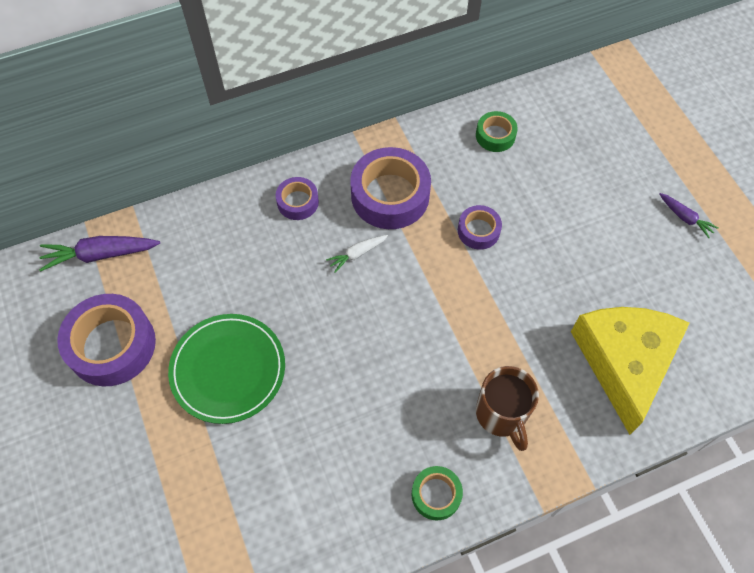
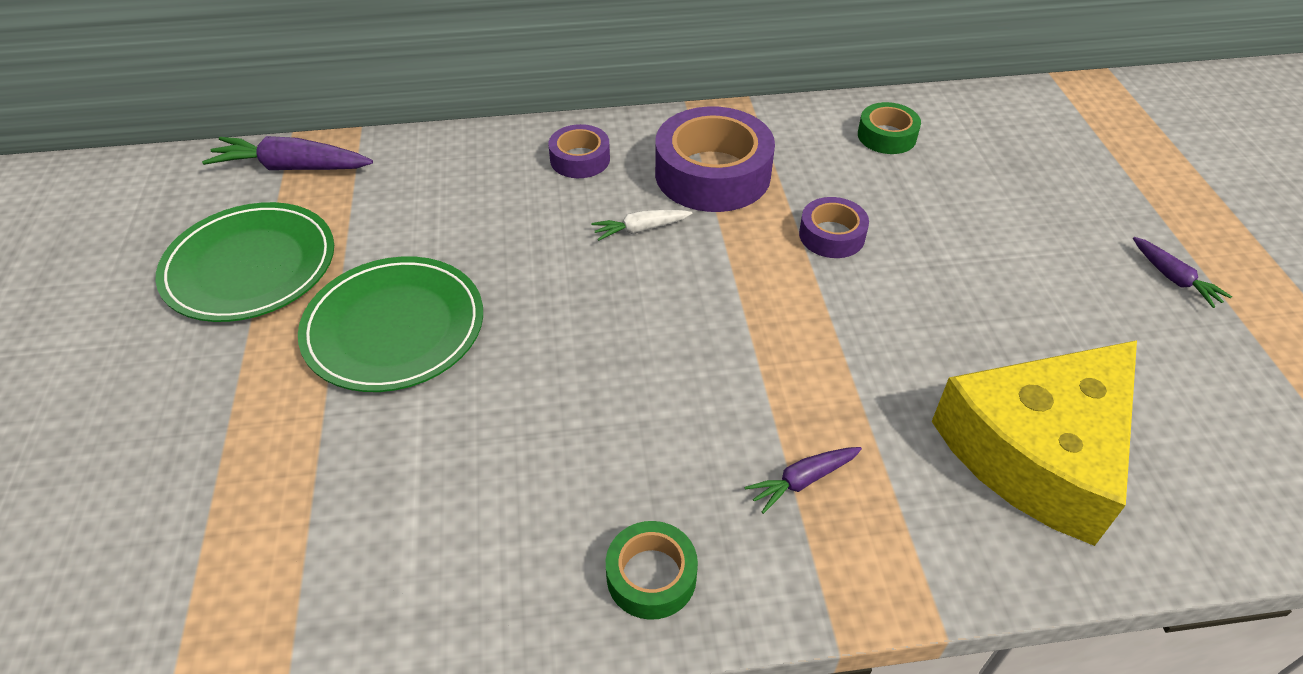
camera: 15 degrees right, 15 degrees down
purple tape [57,294,156,386] -> green plate [155,202,334,322]
brown mug [476,366,539,451] -> purple carrot [744,447,862,514]
yellow cheese [571,307,690,435] -> yellow cheese turned 150 degrees counterclockwise [932,340,1137,546]

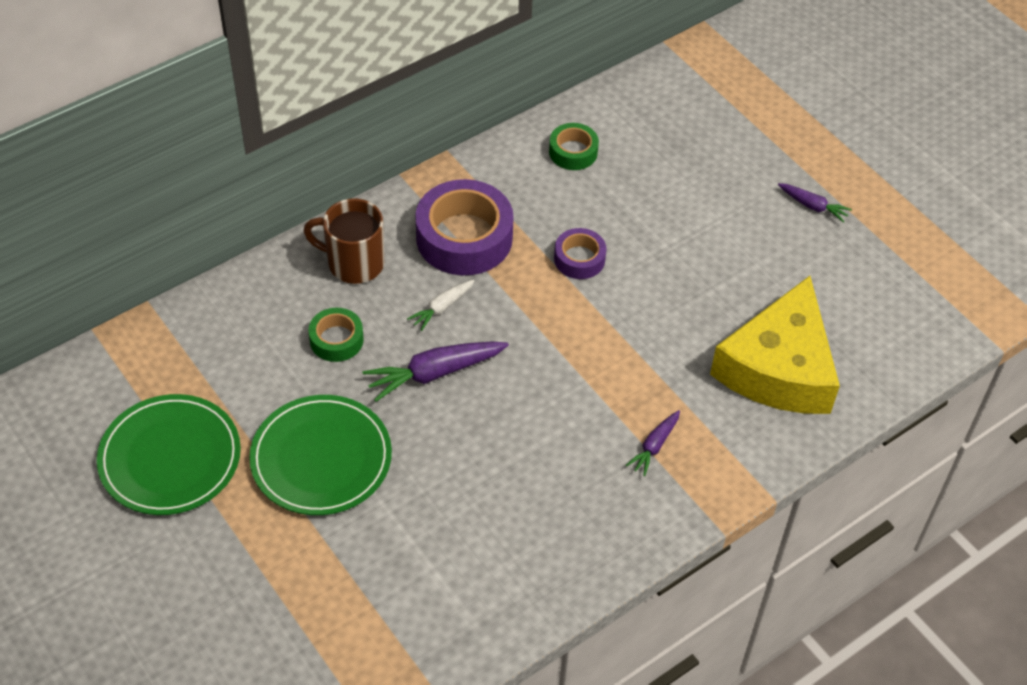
camera: 30 degrees left, 5 degrees up
purple carrot [202,136,373,170] -> purple carrot moved to [362,341,509,402]
purple tape [549,124,610,178] -> brown mug [303,198,384,284]
green tape [606,521,698,620] -> green tape moved to [308,308,364,362]

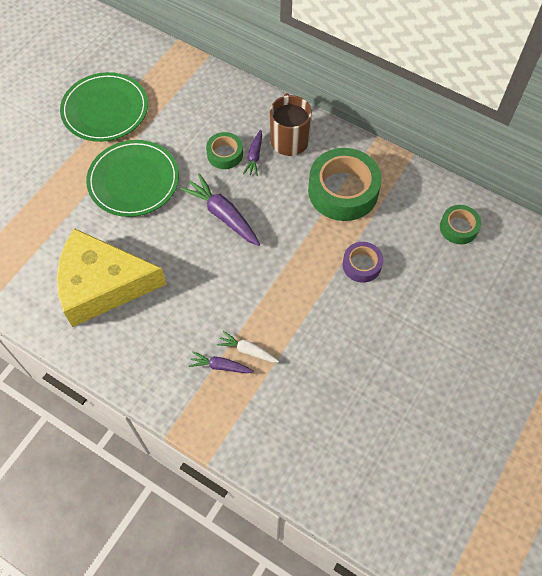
camera: 70 degrees right, 10 degrees up
white carrot [407,280,474,331] -> white carrot moved to [217,331,279,363]
purple tape [415,179,514,275] -> green tape [308,148,382,221]
yellow cheese [710,276,840,414] -> yellow cheese moved to [57,228,167,327]
purple carrot [778,183,852,223] -> purple carrot moved to [243,130,262,176]

